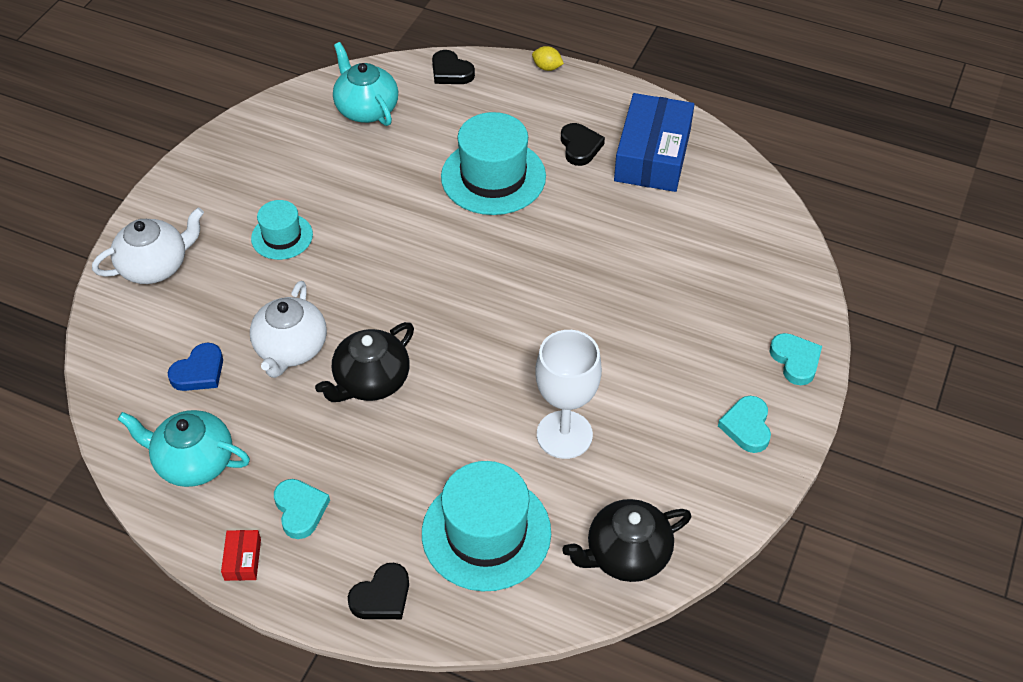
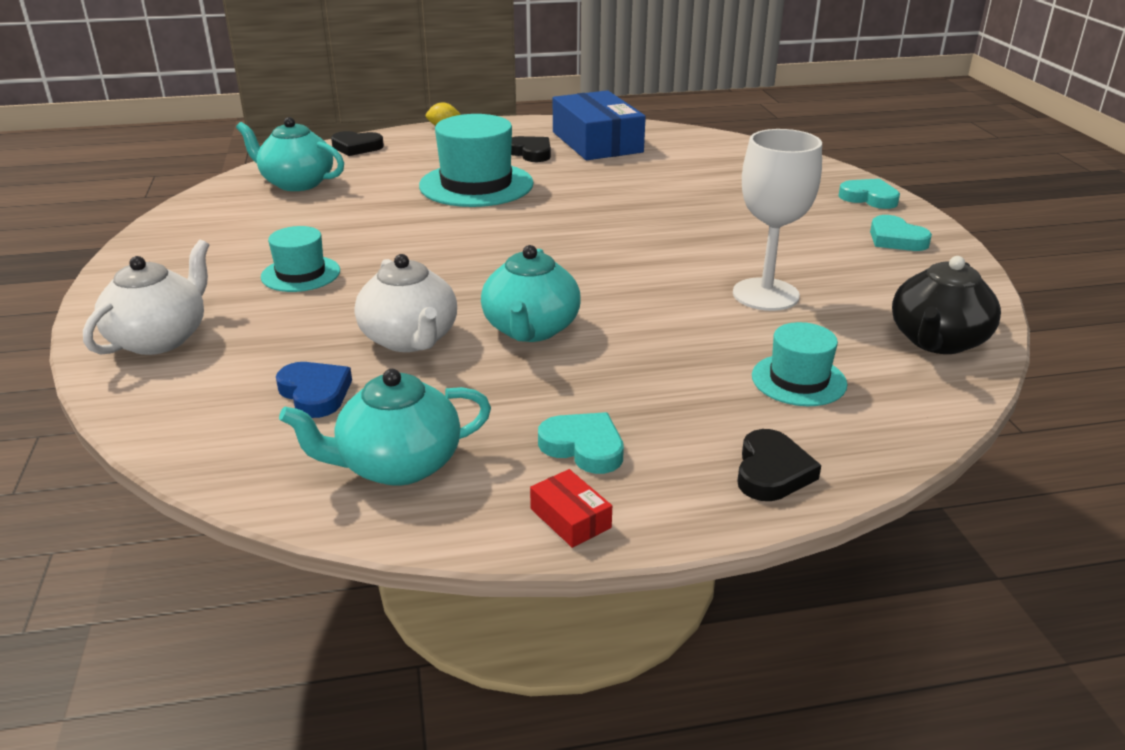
camera: 35 degrees left, 20 degrees down
blue heart [168,342,223,391] -> blue heart turned 45 degrees counterclockwise [276,362,352,418]
black teapot [315,322,414,402] -> turquoise teapot [481,245,581,342]
turquoise hat [422,461,551,592] -> turquoise hat [752,322,847,406], size x0.56

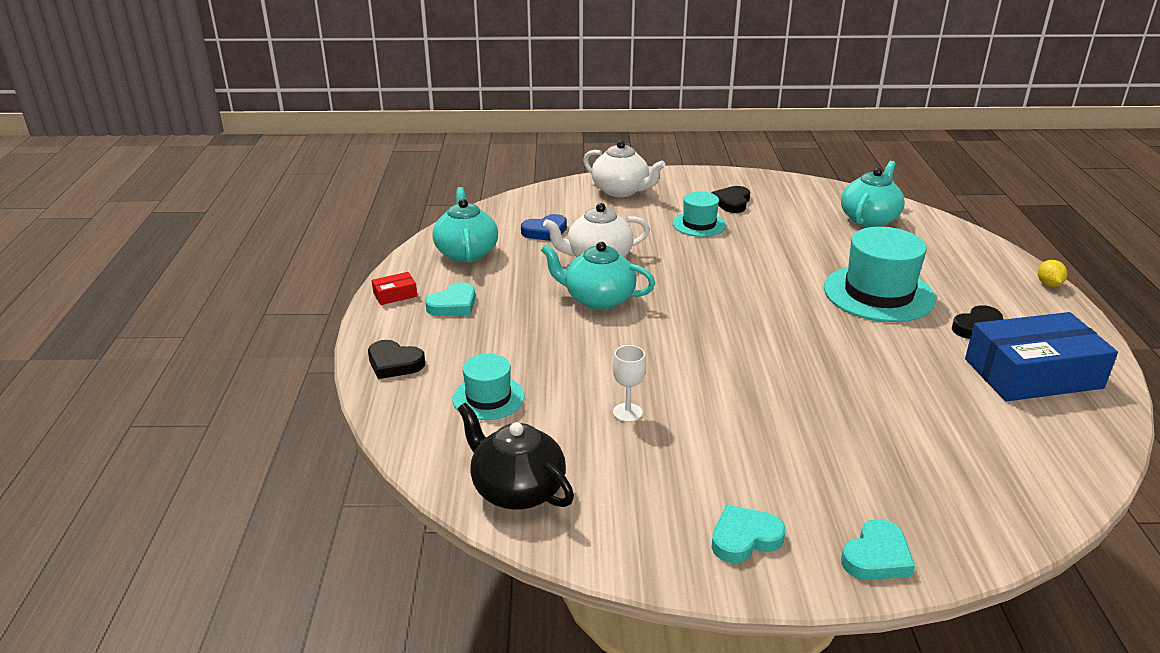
camera: 100 degrees right, 0 degrees up
black heart [331,131,384,156] -> black heart moved to [711,186,750,213]
white goblet [733,129,822,311] -> white goblet [613,345,646,422], size x0.50

